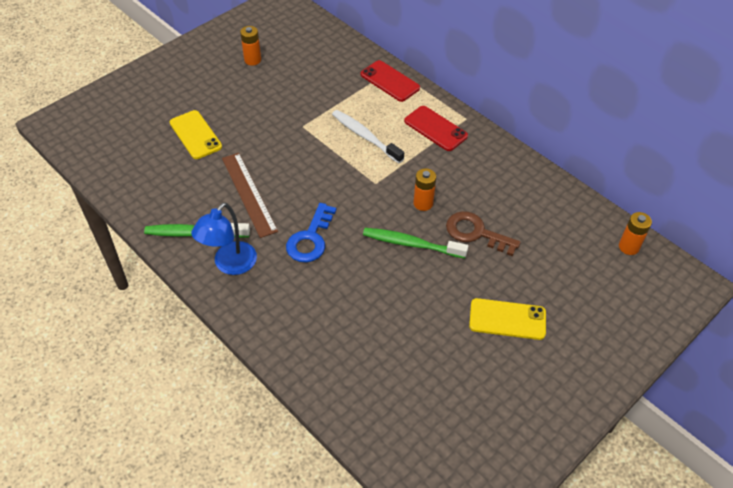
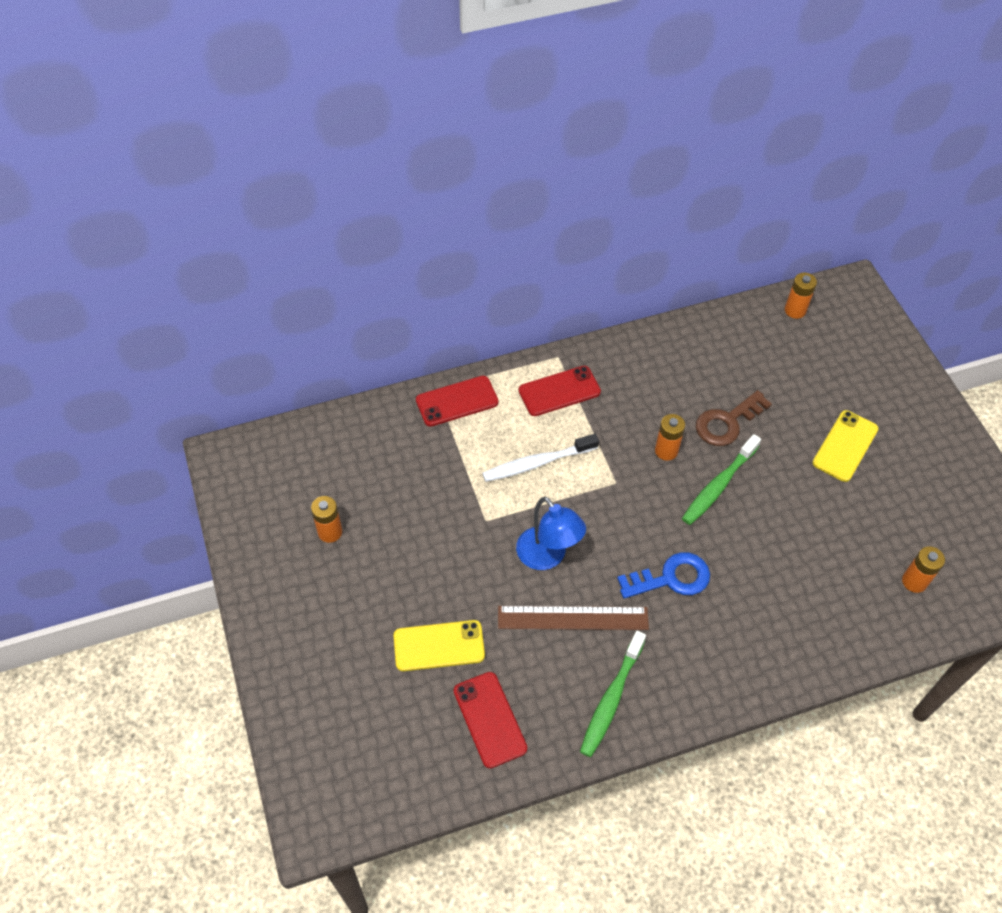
camera: 65 degrees left, 5 degrees up
blue lamp [191,203,257,275] -> blue lamp moved to [516,497,586,570]
blue key [286,203,336,263] -> blue key turned 60 degrees counterclockwise [617,552,710,599]
none -> red phone [454,672,527,769]
none -> orange battery [902,546,945,593]

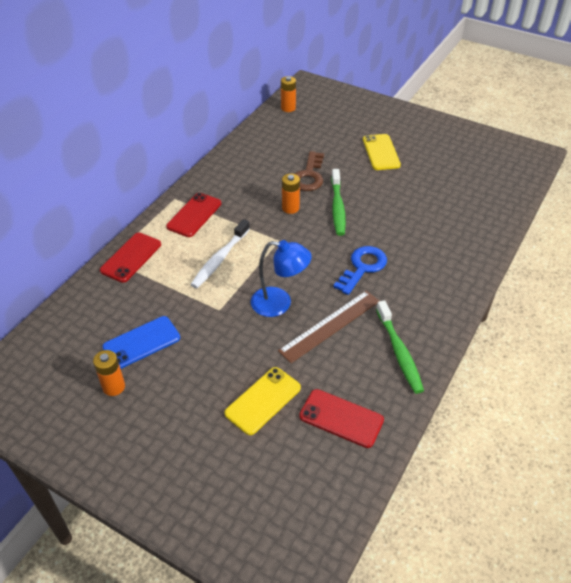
camera: 40 degrees left, 10 degrees down
orange battery [902,546,945,593] -> none
none -> blue phone [102,316,180,369]

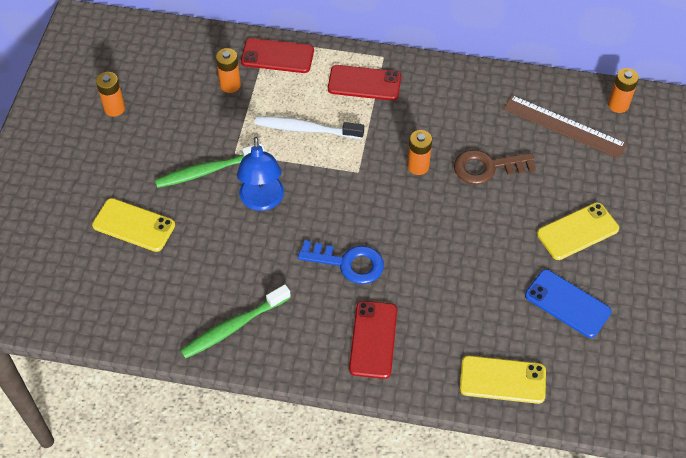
camera: 70 degrees right, 10 degrees up
blue phone [102,316,180,369] -> blue phone moved to [525,269,611,338]
brown ruler [278,291,379,363] -> brown ruler moved to [503,95,627,158]
red phone [299,389,384,448] -> red phone moved to [349,301,397,379]
green toothbrush [331,169,346,236] -> green toothbrush moved to [155,143,265,188]
none -> orange battery [216,48,241,93]
none -> yellow phone [460,356,546,404]

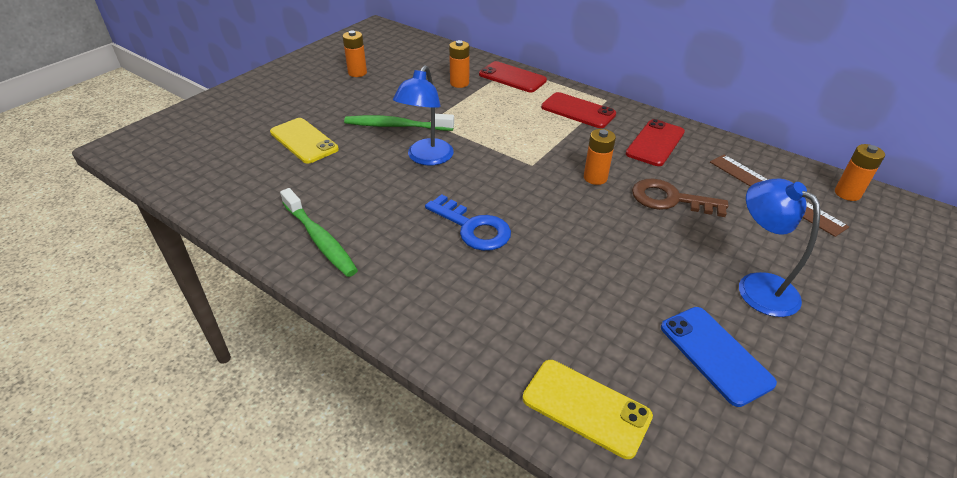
camera: 25 degrees right, 15 degrees down
green toothbrush [180,285,291,359] -> green toothbrush turned 120 degrees counterclockwise [280,188,358,277]
white toothbrush [255,116,364,139] -> none
red phone [349,301,397,379] -> red phone moved to [625,119,685,166]
yellow phone [537,202,619,260] -> blue lamp [739,179,820,317]

